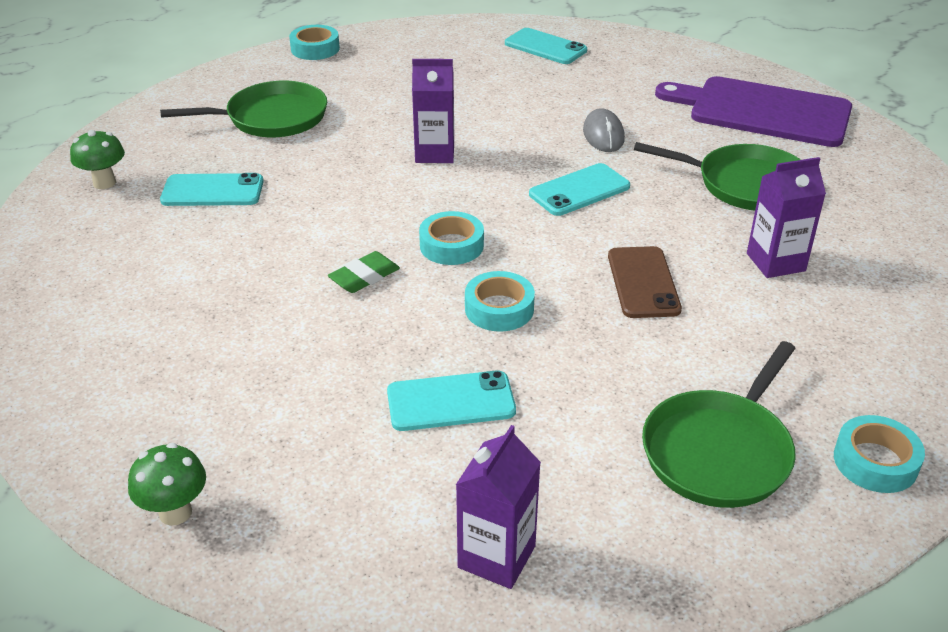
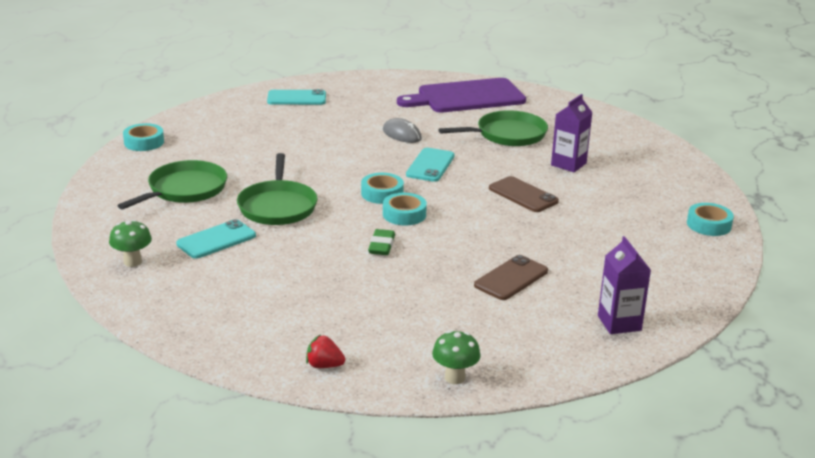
camera: 40 degrees left, 10 degrees down
turquoise phone [387,370,516,431] -> brown phone [474,255,548,300]
purple carton [412,59,454,163] -> none
turquoise tape [465,271,535,332] -> turquoise tape moved to [361,173,404,204]
green pan [642,341,796,508] -> green pan moved to [237,153,318,225]
none -> red strawberry [306,334,345,368]

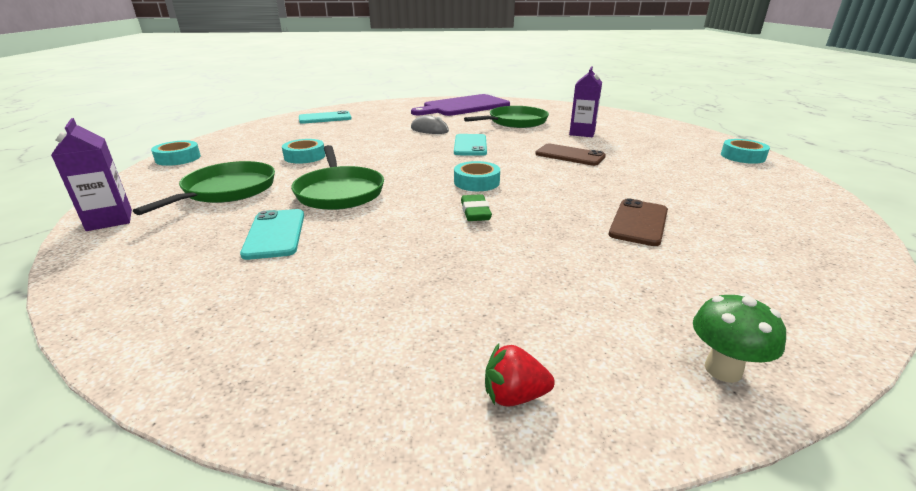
camera: 15 degrees left, 0 degrees up
green mushroom [109,220,152,267] -> none
turquoise phone [176,219,256,259] -> turquoise phone turned 45 degrees counterclockwise [240,209,304,260]
turquoise tape [361,173,404,204] -> turquoise tape moved to [282,139,325,164]
purple carton [598,236,651,334] -> purple carton moved to [51,118,132,231]

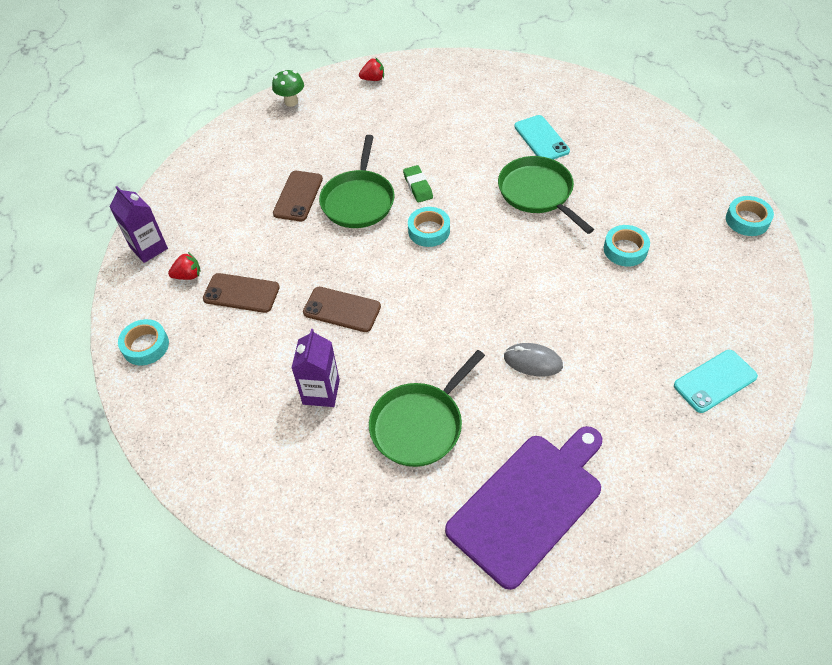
camera: 170 degrees right, 25 degrees up
purple carton [51,118,132,231] -> purple carton moved to [110,186,168,263]
green pan [133,161,275,215] -> green pan moved to [319,135,395,228]
turquoise phone [454,134,487,156] -> none
none -> red strawberry [168,252,201,280]
none -> brown phone [203,273,280,313]

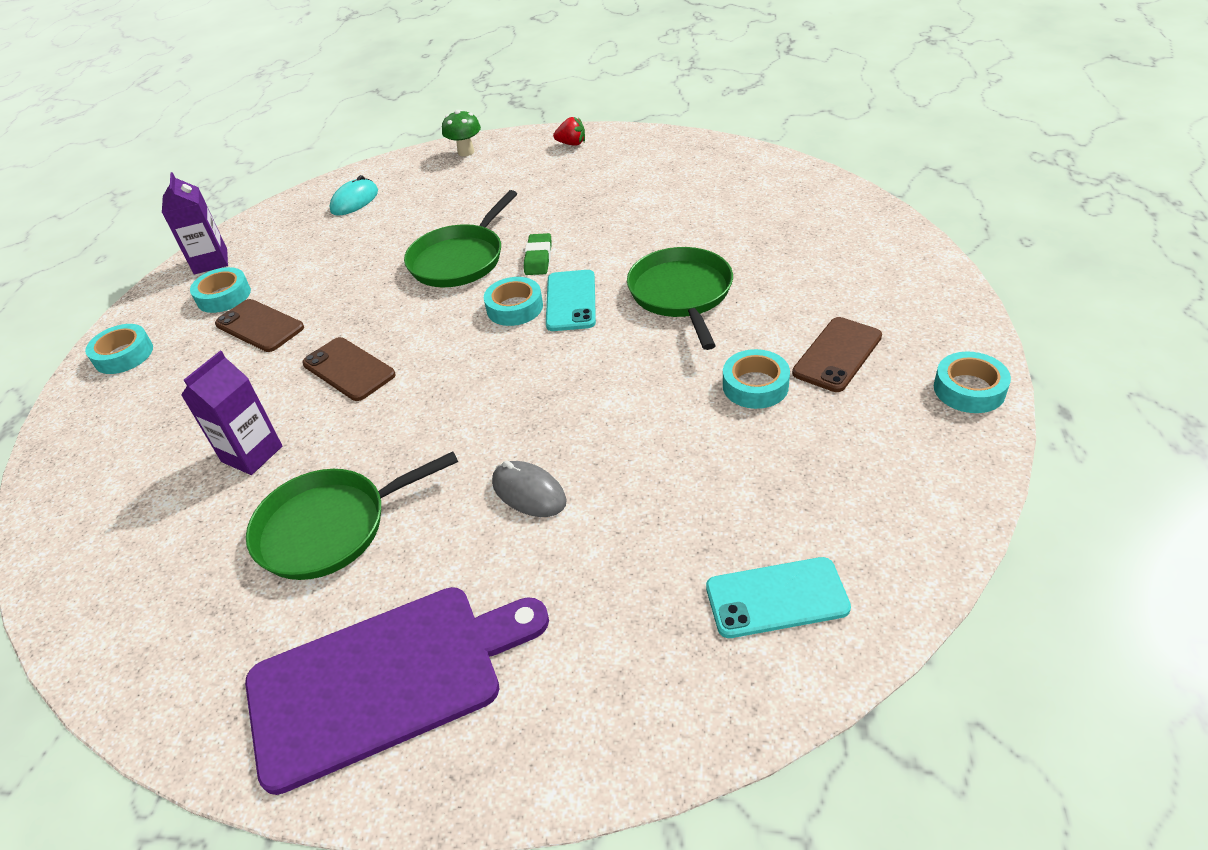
camera: 25 degrees right, 10 degrees down
red strawberry [168,252,201,280] -> turquoise tape [190,267,251,313]
brown phone [273,171,323,221] -> brown phone moved to [792,317,882,392]
turquoise phone [514,115,570,160] -> turquoise phone moved to [546,270,596,331]
none -> turquoise mouse [330,175,378,216]

